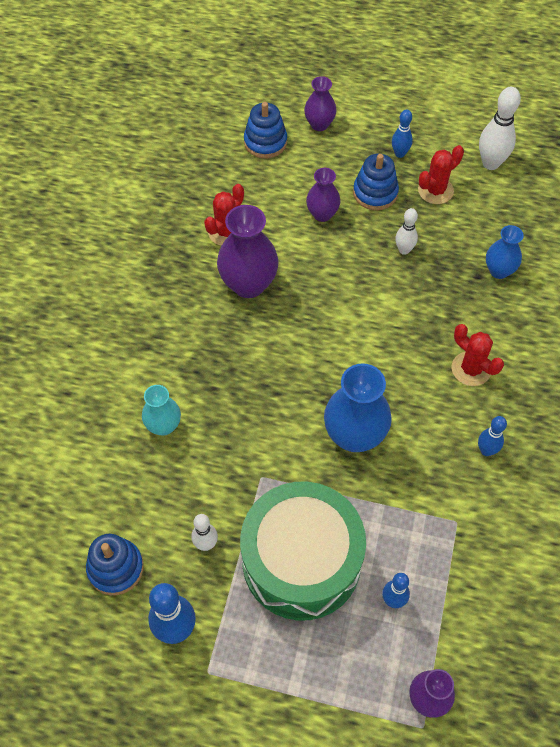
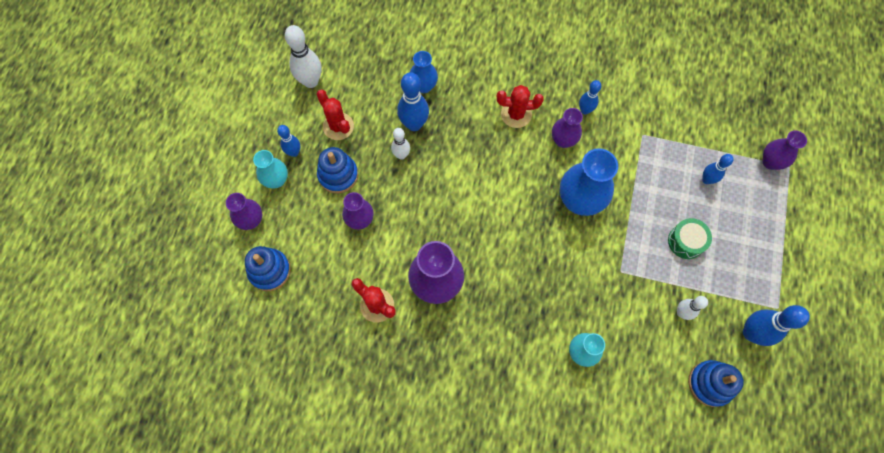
camera: 90 degrees left, 10 degrees up
green drum [240,481,366,621] -> green drum [668,218,712,259], size x0.41
red cactus [452,324,504,386] -> red cactus turned 45 degrees clockwise [497,85,544,128]
none -> turquoise vase [253,150,288,188]
none -> blue bowling pin [397,72,429,131]
none -> purple vase [552,108,583,148]

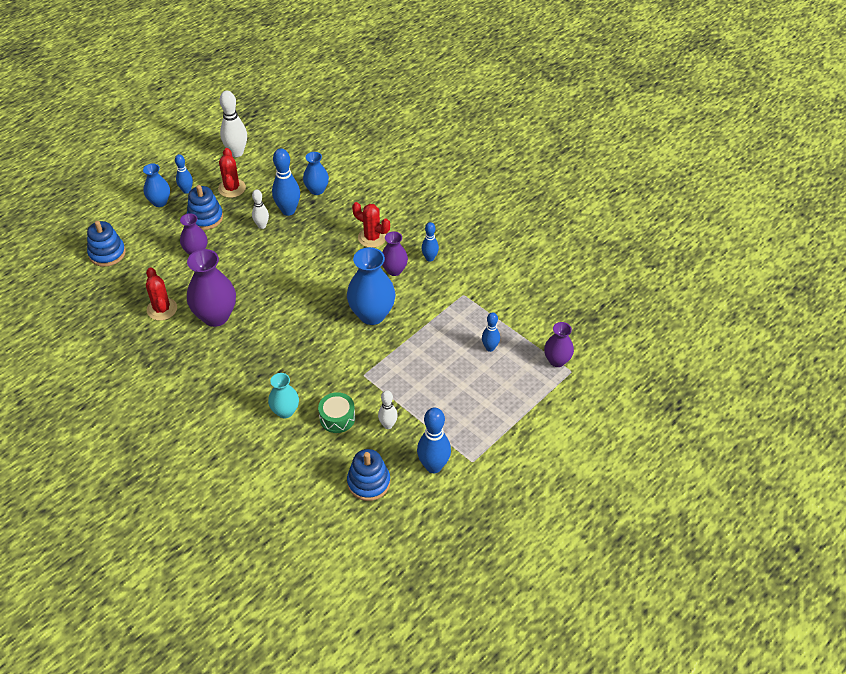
camera: 30 degrees right, 20 degrees down
purple vase [226,193,262,230] -> none
turquoise vase [253,150,288,188] -> blue vase [143,163,170,207]
green drum [668,218,712,259] -> green drum moved to [318,392,355,433]

